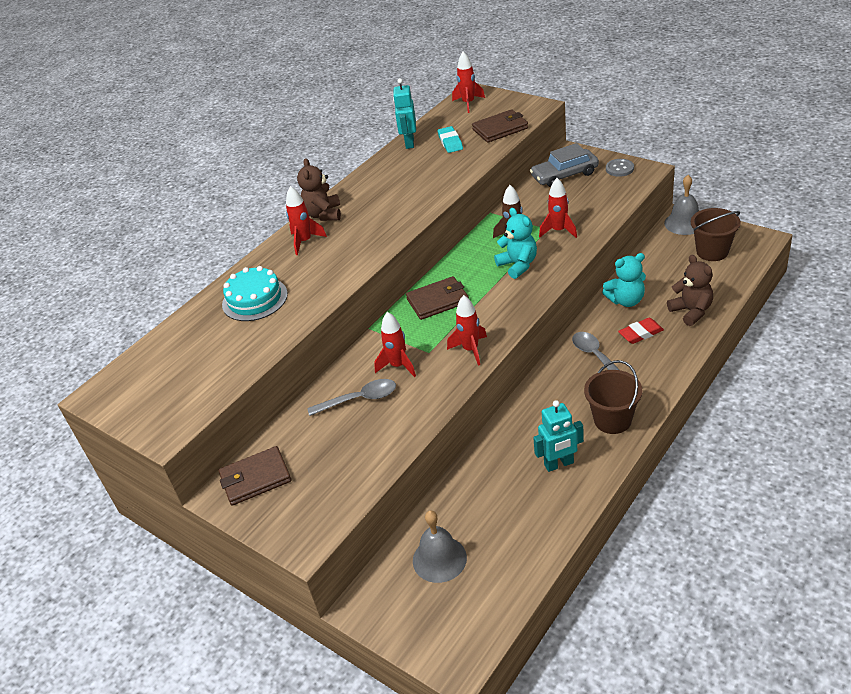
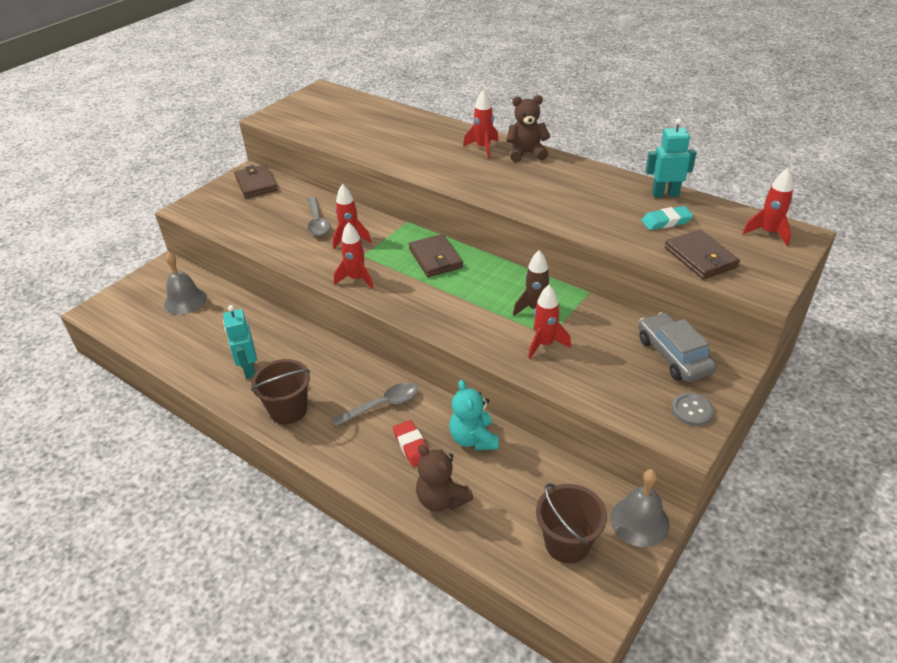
camera: 85 degrees right, 0 degrees up
turquoise cake [222,266,288,321] -> none
turquoise teddy bear [494,208,537,279] -> none
brown teddy bear [667,255,713,326] -> brown teddy bear turned 75 degrees clockwise [416,445,473,512]

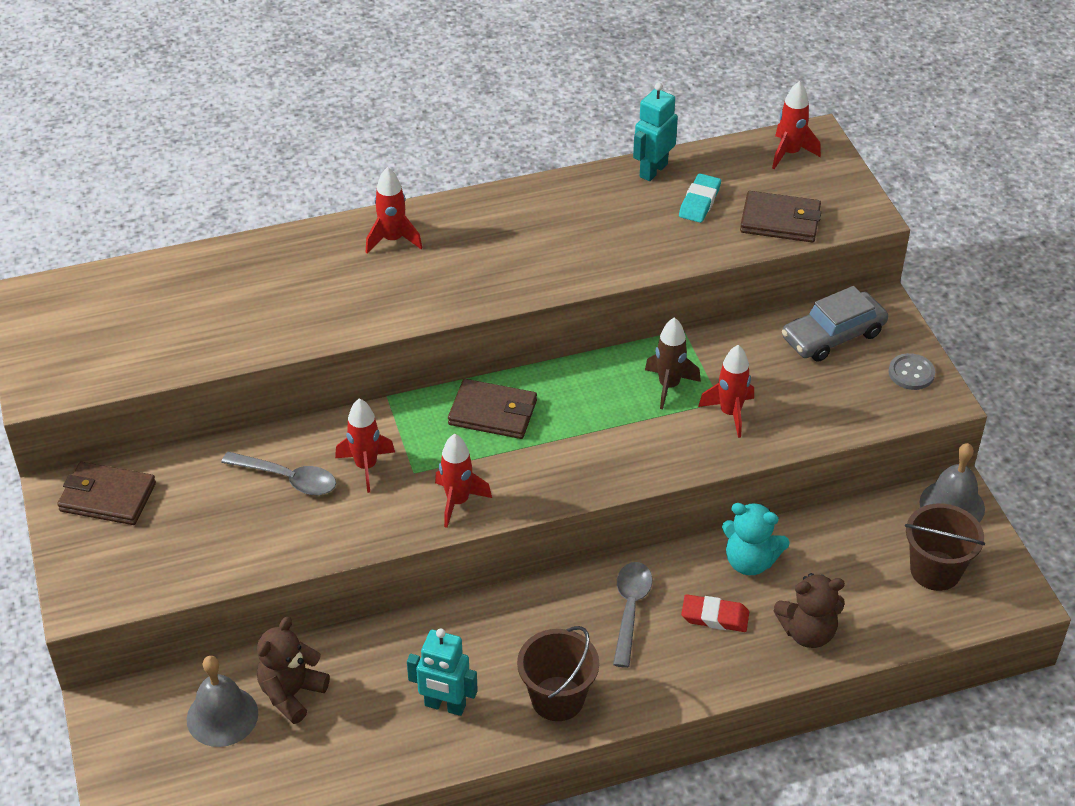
camera: 55 degrees left, 5 degrees up
brown teddy bear [506,95,550,162] -> brown teddy bear moved to [257,617,330,724]
grey car [638,312,717,382] -> grey car turned 45 degrees counterclockwise [782,286,888,362]

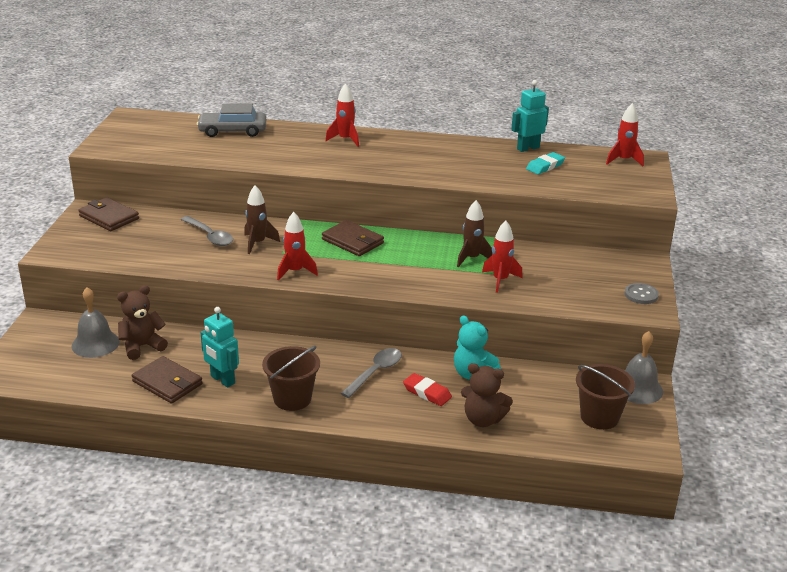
camera: 25 degrees right, 15 degrees down
red rocket [335,398,395,493] -> brown rocket [244,185,280,254]
brown wallet [740,191,821,242] -> brown wallet moved to [132,356,203,404]
grey car [782,286,888,362] -> grey car moved to [197,103,266,137]

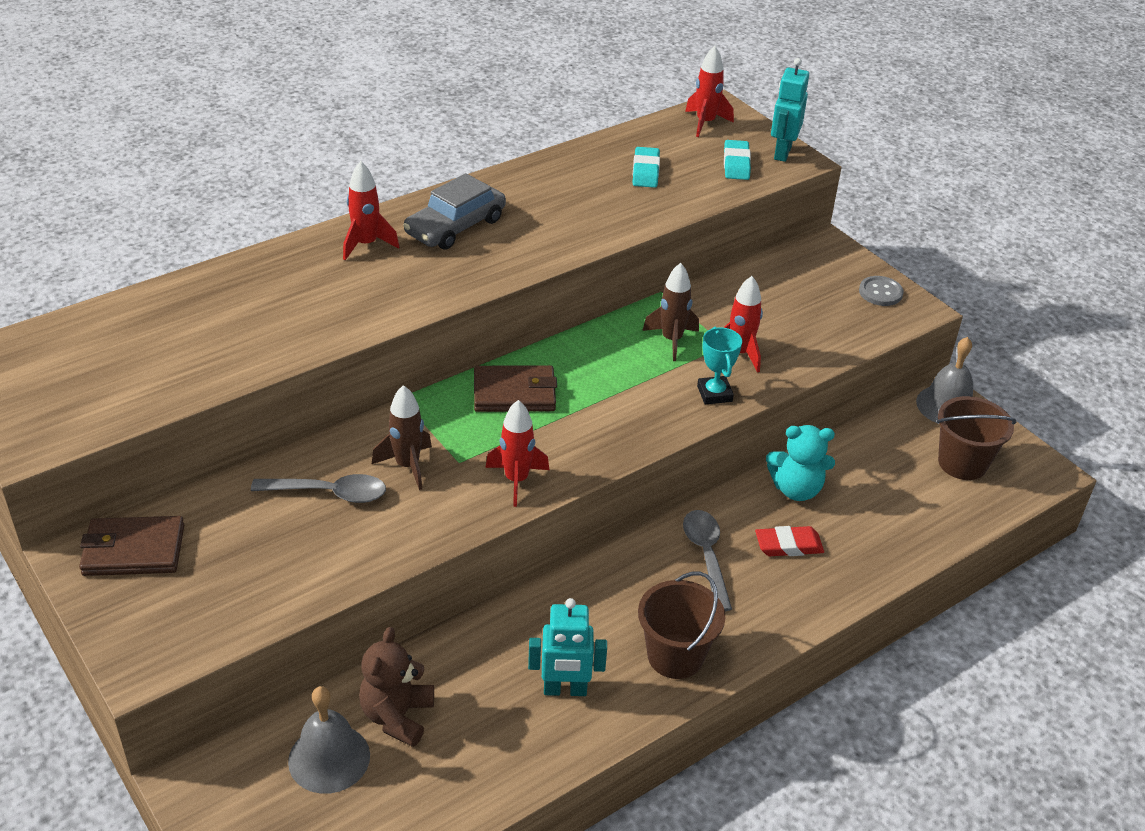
camera: 45 degrees left, 10 degrees up
brown wallet [132,356,203,404] -> none
grey car [197,103,266,137] -> grey car moved to [403,173,506,250]
brown teddy bear [461,363,513,427] -> none
turquoise robot [511,80,549,152] -> turquoise robot moved to [771,58,809,162]
none -> turquoise trophy [697,327,742,405]
none -> turquoise eraser [724,140,751,180]

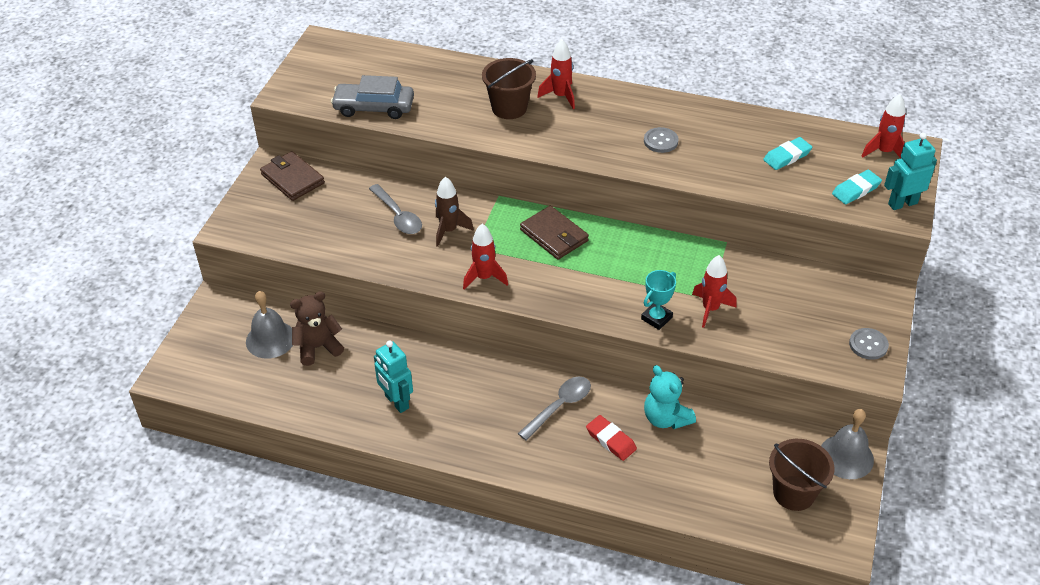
camera: 55 degrees right, 5 degrees up
grey car [403,173,506,250] -> grey car moved to [331,75,414,119]
brown bucket [638,572,725,679] -> brown bucket moved to [482,58,536,119]
brown rocket [642,263,699,361] -> none
none -> grey button [644,127,679,153]

